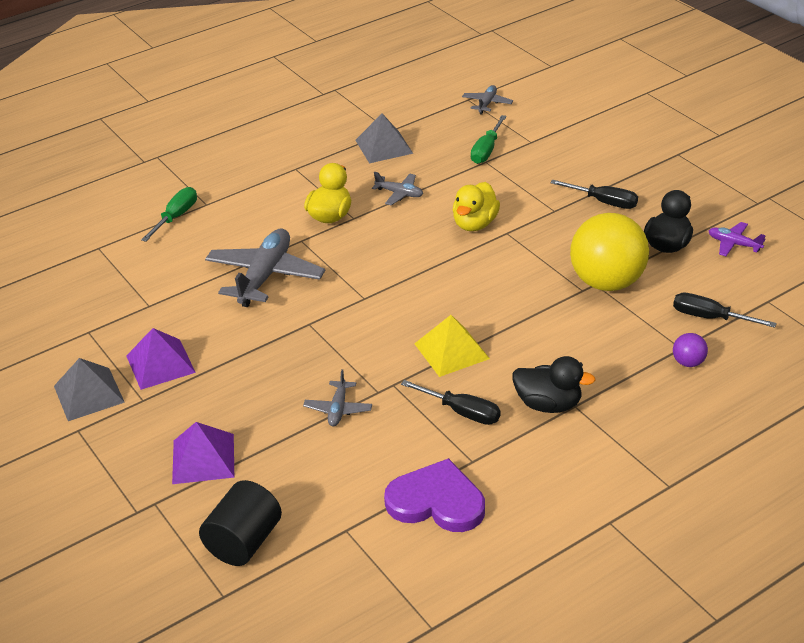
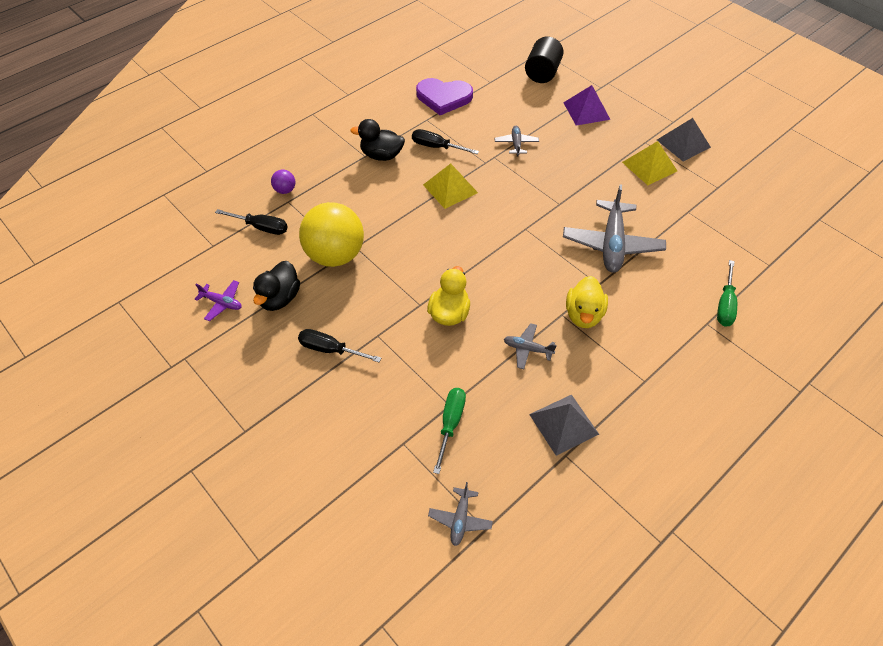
camera: 170 degrees right, 15 degrees up
purple pyramid [126,328,196,390] -> yellow pyramid [622,141,677,185]

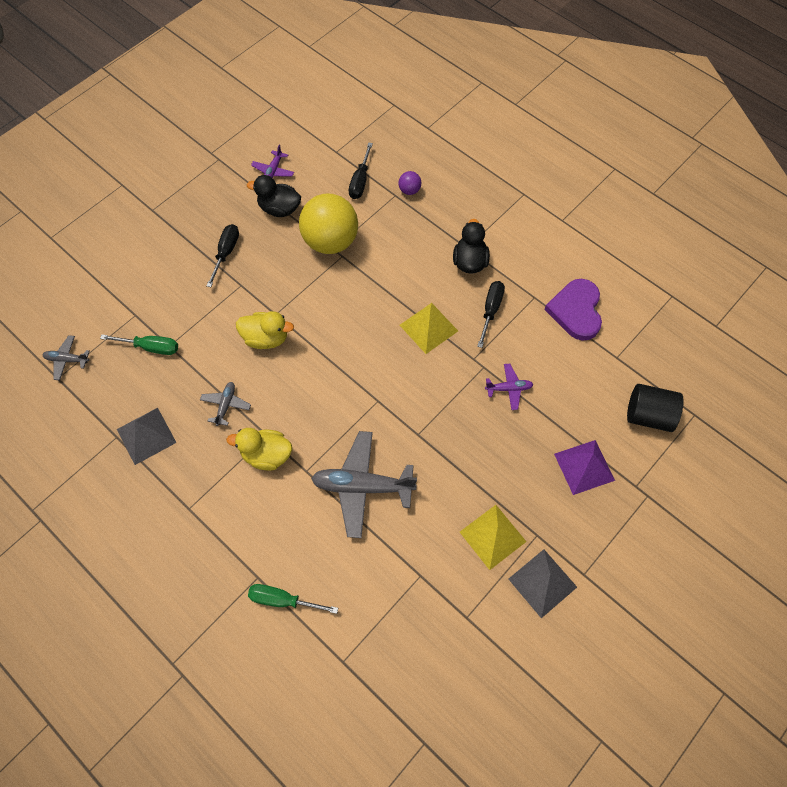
camera: 85 degrees right, 10 degrees up
grey plane [495,126,539,156] -> purple plane [485,364,533,410]

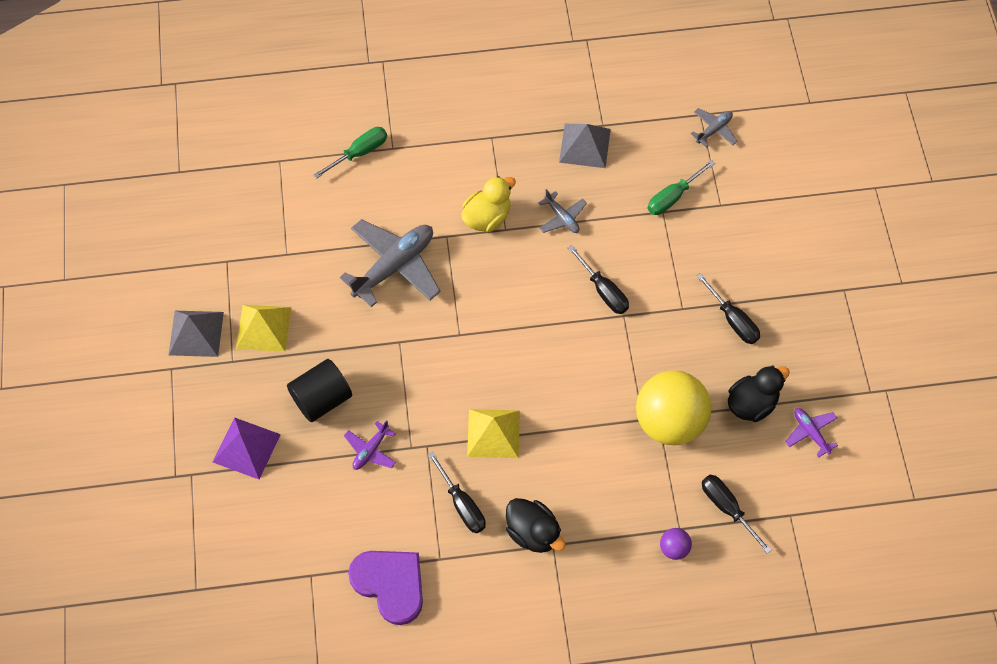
camera: 130 degrees right, 0 degrees up
yellow duck [236,311,294,349] -> black screwdriver [568,245,629,314]
black cylinder [627,384,684,432] -> black cylinder moved to [287,359,352,422]

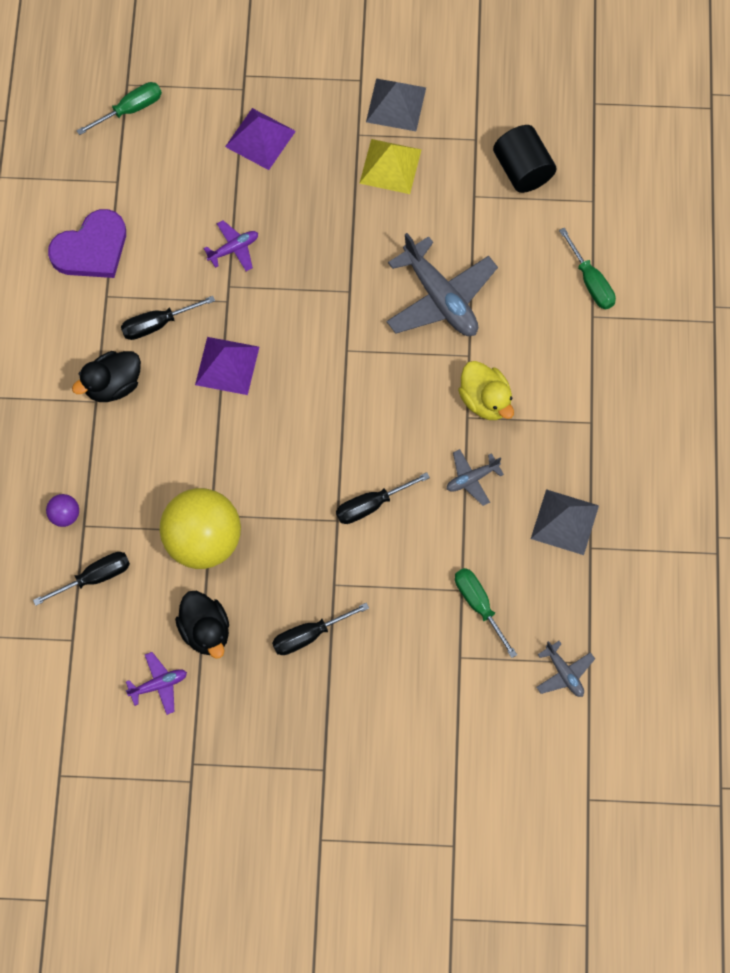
camera: 100 degrees right, 5 degrees up
black cylinder [287,359,352,422] -> black cylinder moved to [493,125,557,193]
purple plane [344,420,396,470] -> purple plane turned 105 degrees clockwise [203,220,258,271]
yellow pyramid [467,409,520,458] -> purple pyramid [195,337,259,395]
none -> green screwdriver [76,82,162,135]

